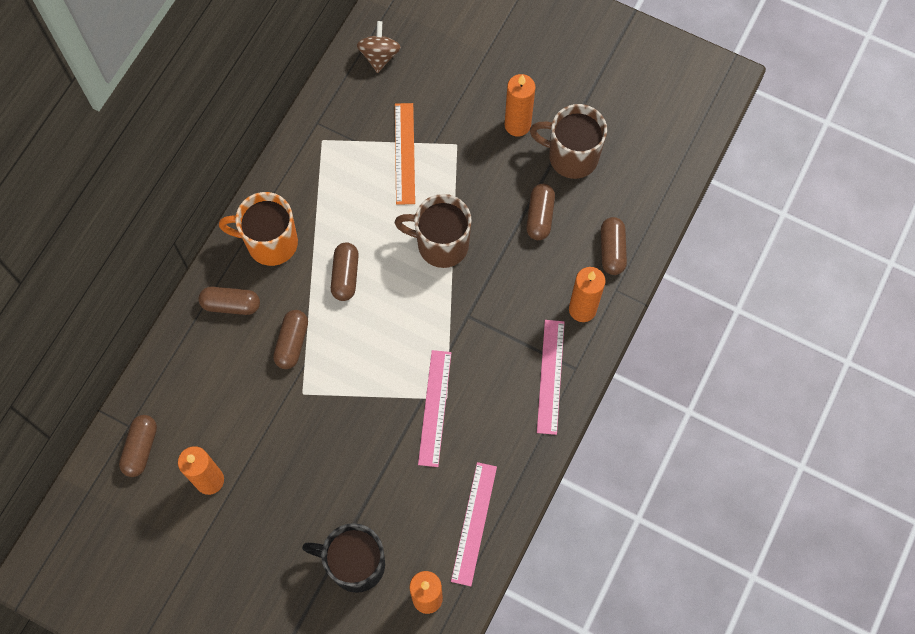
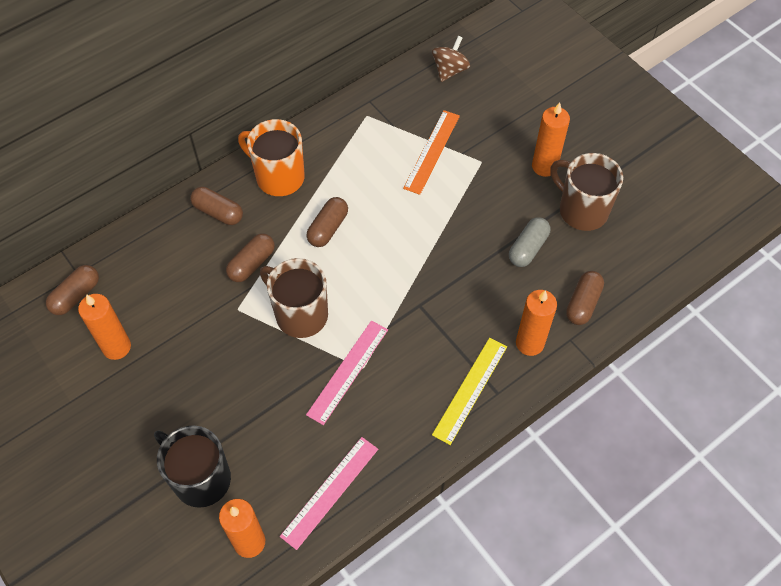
camera: 25 degrees right, 10 degrees down
brown mug [394,194,472,268] -> brown mug moved to [260,258,328,338]
brown capsule [526,184,555,240] -> grey capsule [509,217,550,267]
pink ruler [537,320,565,435] -> yellow ruler [432,338,507,445]

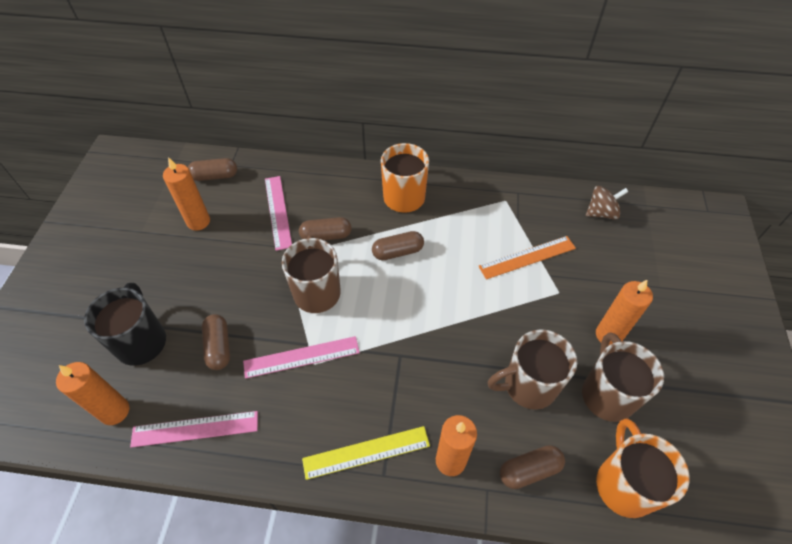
camera: 45 degrees right, 5 degrees down
brown capsule [190,187,243,225] -> brown capsule moved to [202,314,230,370]
grey capsule [509,217,550,267] -> brown mug [487,329,577,410]
none -> pink ruler [265,176,292,251]
none -> orange mug [596,418,690,518]

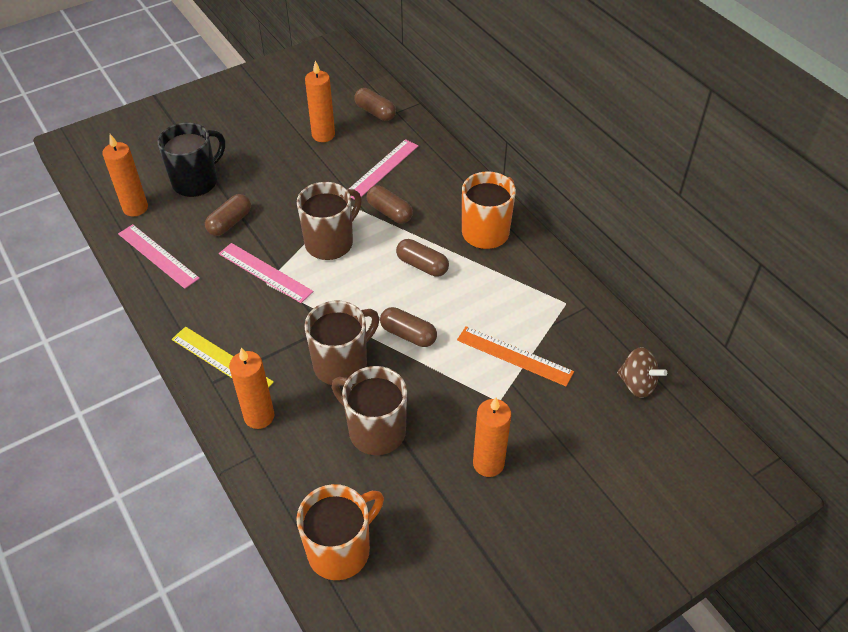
camera: 50 degrees right, 5 degrees down
brown capsule [500,445,565,489] -> brown capsule moved to [380,307,437,347]
brown mug [582,333,664,422] -> brown mug moved to [304,300,379,386]

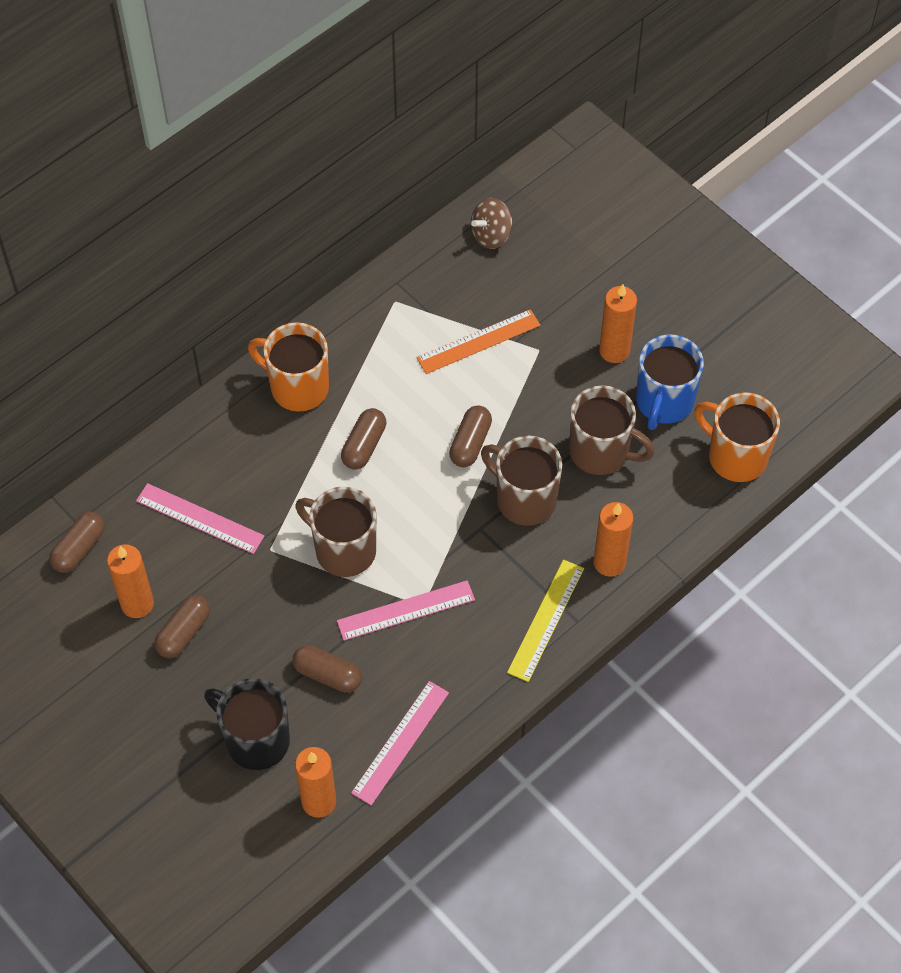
camera: 100 degrees left, 10 degrees up
pink ruler [219,243,313,303] -> pink ruler turned 45 degrees clockwise [337,580,475,641]
brown mug [332,366,407,455] -> brown mug turned 90 degrees counterclockwise [569,385,655,475]
brown capsule [367,185,413,224] -> brown capsule moved to [154,595,210,658]
orange ruler [457,326,574,386] -> orange ruler turned 45 degrees clockwise [416,309,541,374]
brown spinning top [617,347,667,398] -> brown spinning top turned 150 degrees counterclockwise [471,198,512,249]
none -> blue mug [636,335,704,430]

